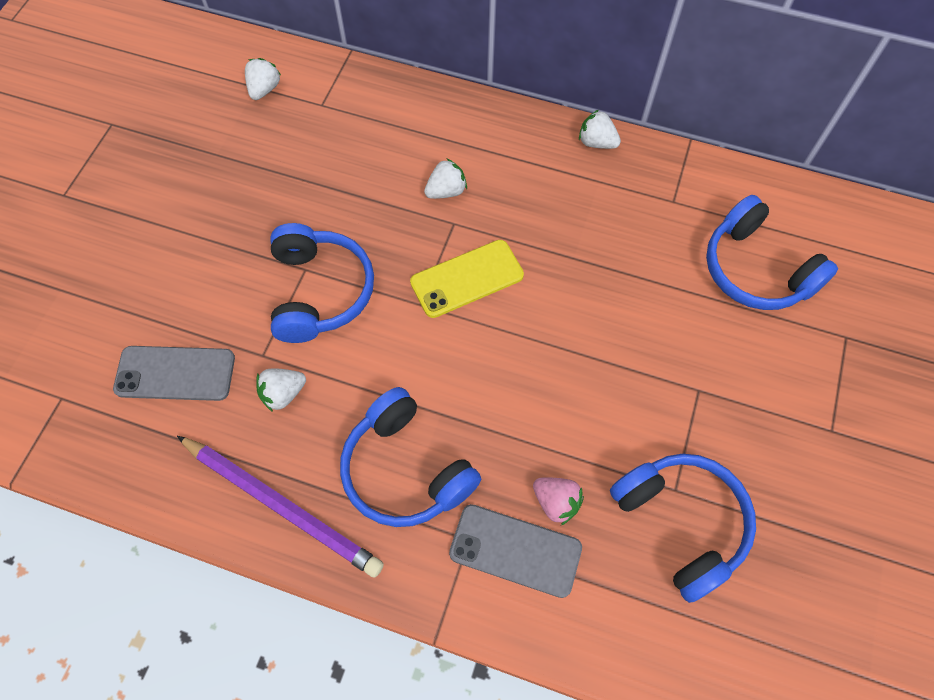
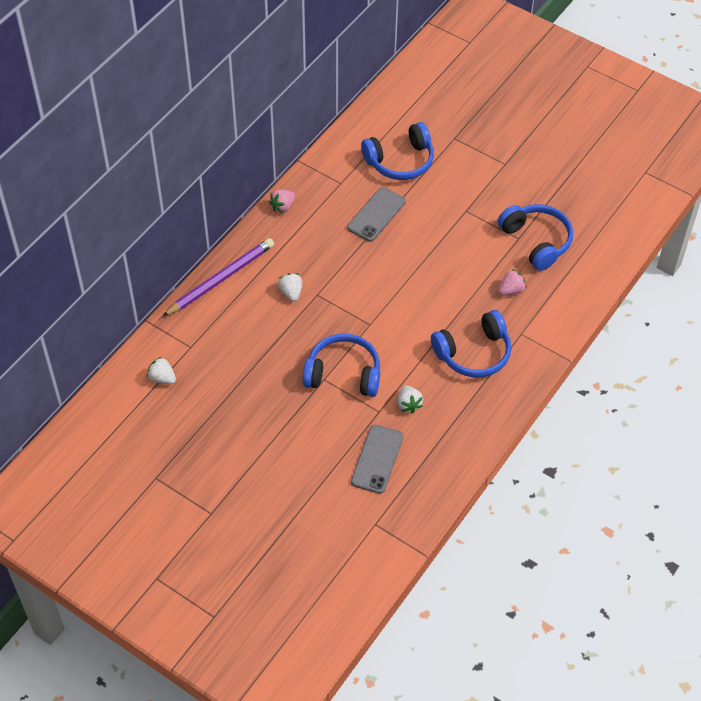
camera: 75 degrees left, 10 degrees down
purple pencil [177,436,384,578] -> purple pencil moved to [162,238,274,317]
yellow phone [410,240,524,318] -> none
grey phone [449,504,582,598] -> grey phone moved to [347,187,406,241]
white strawberry [579,110,621,149] -> pink strawberry [269,189,295,213]
blue headphones [610,454,756,603] -> blue headphones turned 75 degrees clockwise [498,204,573,271]

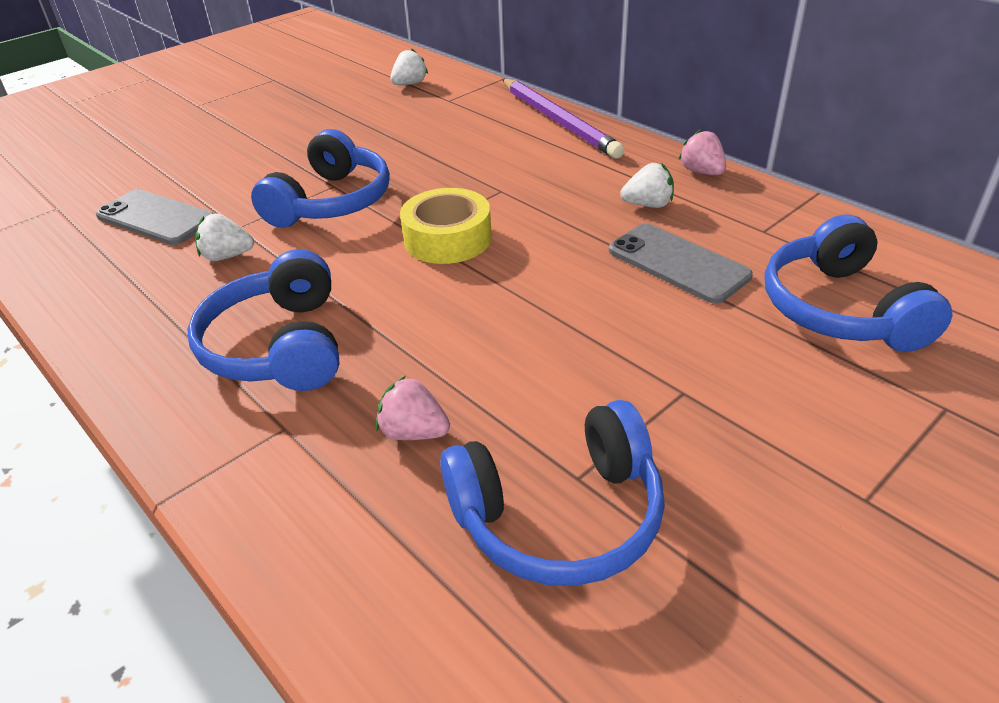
camera: 105 degrees right, 15 degrees down
white strawberry [278,273,302,302] -> white strawberry moved to [620,163,674,208]
pink strawberry [499,269,526,296] -> pink strawberry turned 135 degrees clockwise [376,376,450,440]
none -> yellow tape [400,188,492,264]

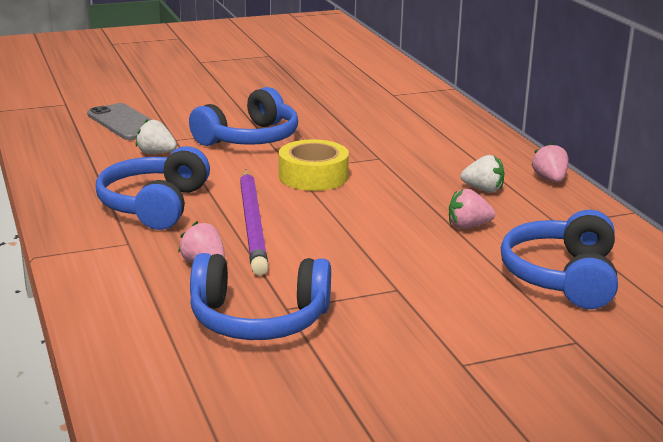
camera: 20 degrees right, 15 degrees down
white strawberry [390,48,428,85] -> none
purple pencil [502,79,624,158] -> purple pencil moved to [240,169,269,275]
grey phone [609,223,753,304] -> pink strawberry [449,189,495,229]

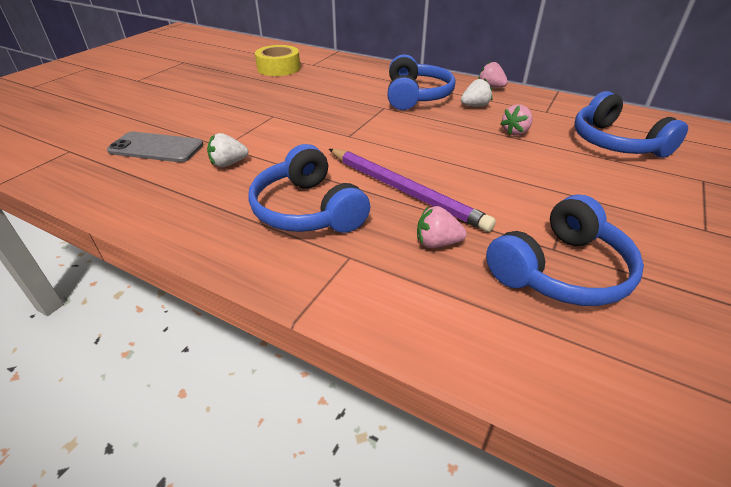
camera: 40 degrees left, 15 degrees up
blue headphones [189,87,298,146] -> blue headphones moved to [387,54,455,110]
yellow tape [279,139,349,191] -> yellow tape moved to [255,45,300,76]

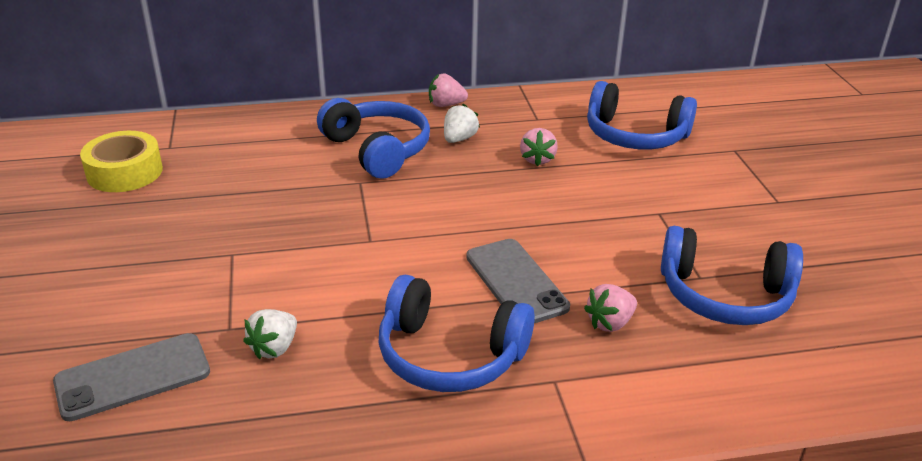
camera: 40 degrees left, 5 degrees down
purple pencil [329,149,496,232] -> grey phone [466,239,570,323]
blue headphones [486,194,644,306] -> blue headphones turned 90 degrees clockwise [661,226,803,325]

